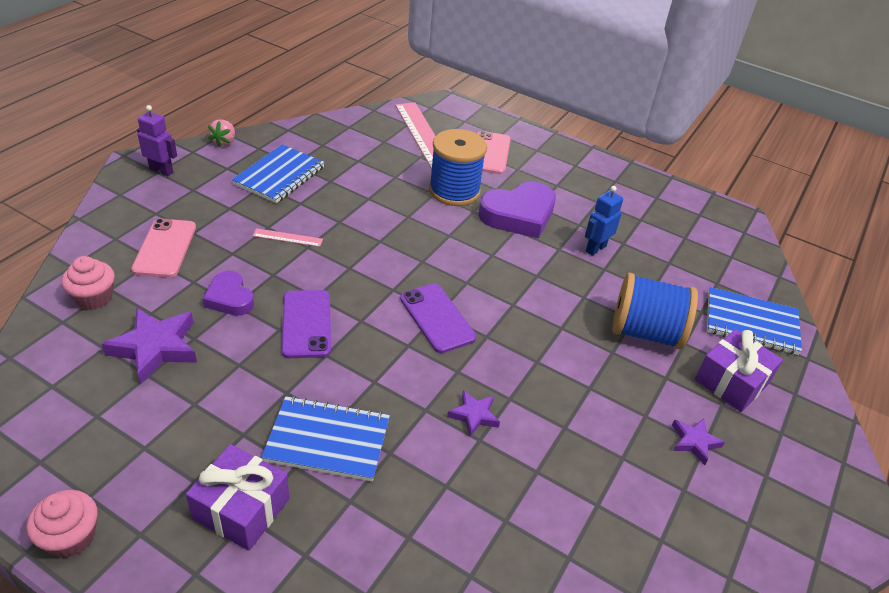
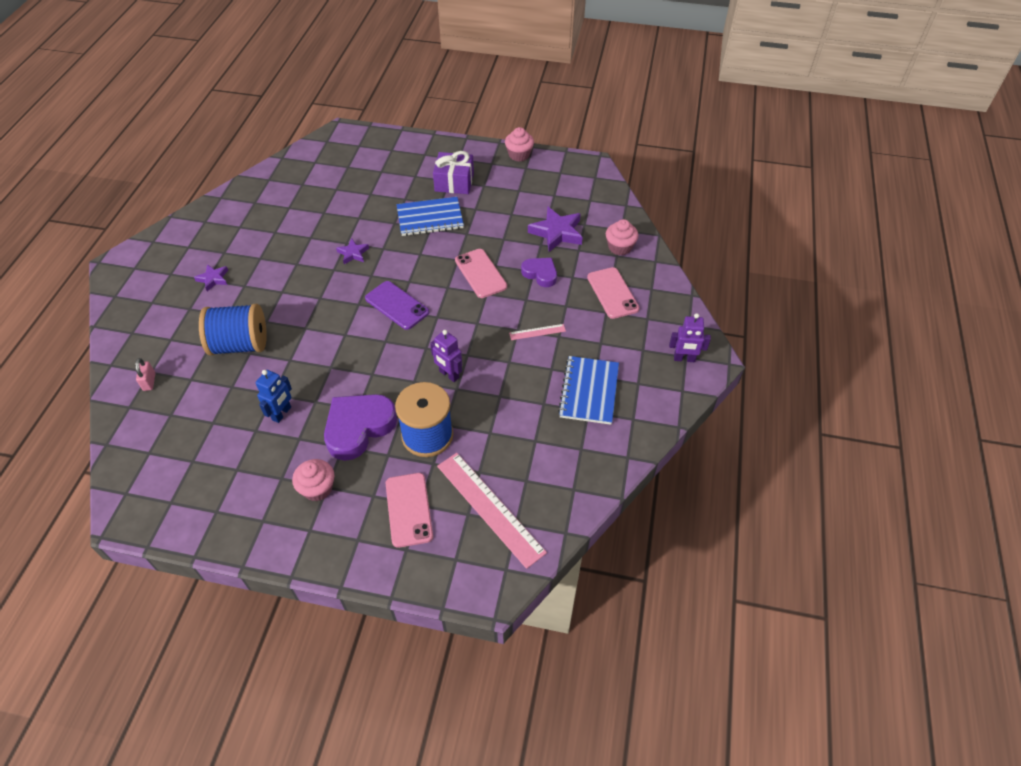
camera: 165 degrees right, 10 degrees up
pink strawberry [208,120,235,147] -> none
purple phone [281,290,331,358] -> pink phone [455,249,507,298]
purple gift [695,329,783,412] -> none
blue notebook [707,287,802,355] -> pink padlock [135,358,155,391]
none -> pink cupcake [292,459,334,501]
none -> purple robot [430,330,462,382]

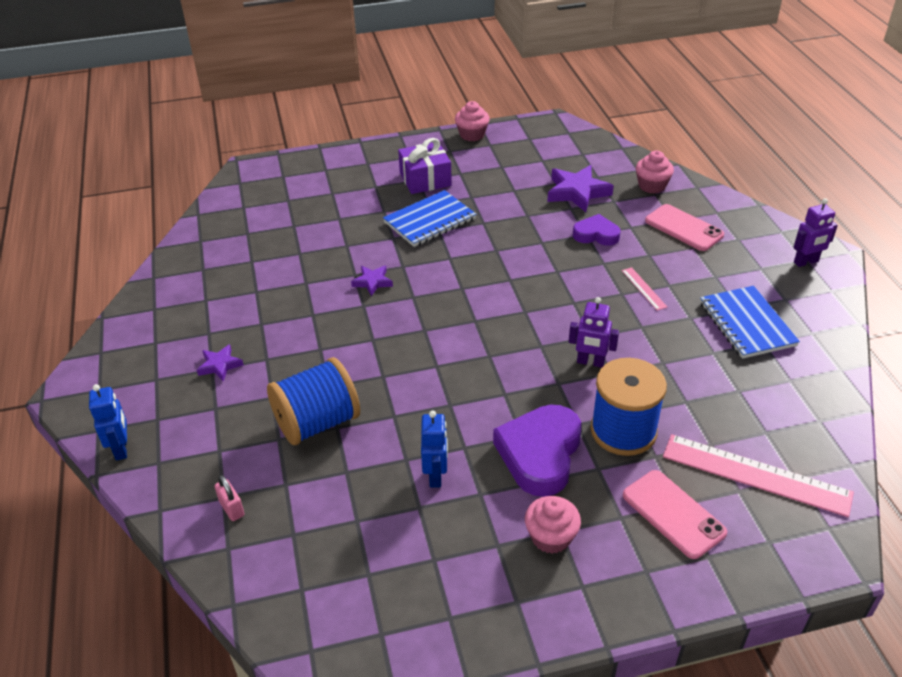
camera: 25 degrees left, 10 degrees down
purple phone [365,281,429,330] -> none
pink phone [455,249,507,298] -> none
pink ruler [509,324,566,340] -> pink ruler turned 75 degrees counterclockwise [622,267,667,311]
none -> blue robot [89,384,127,461]

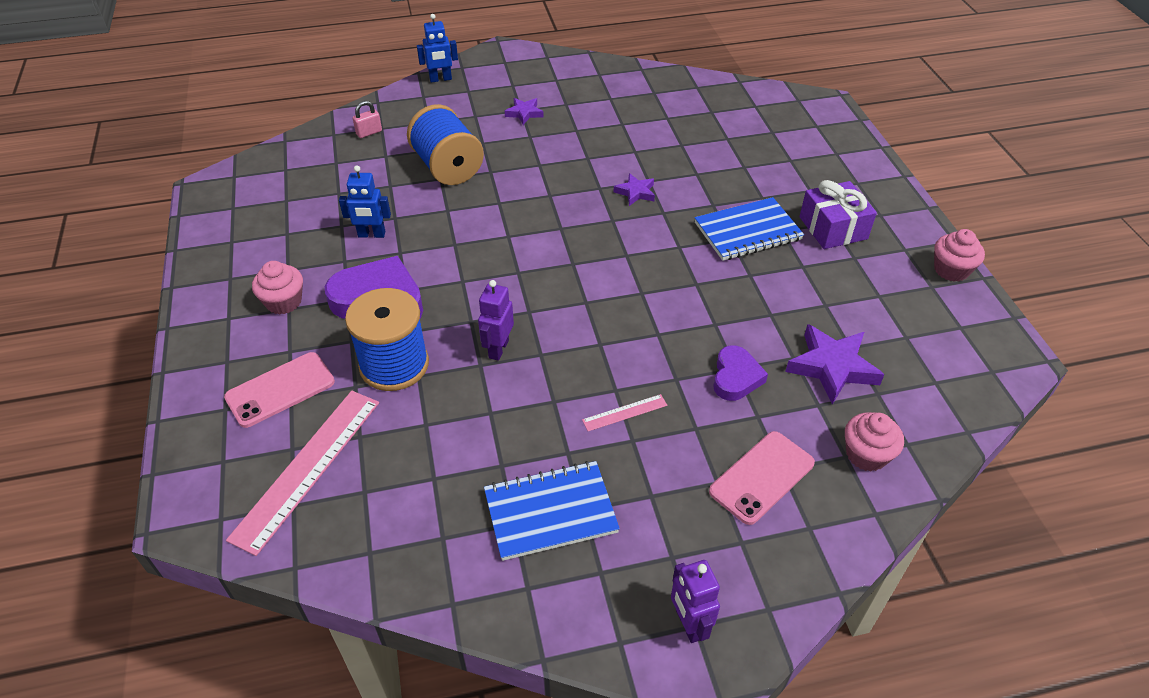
camera: 90 degrees right, 5 degrees up
blue notebook [383,190,476,247] -> blue notebook turned 75 degrees counterclockwise [695,197,804,261]

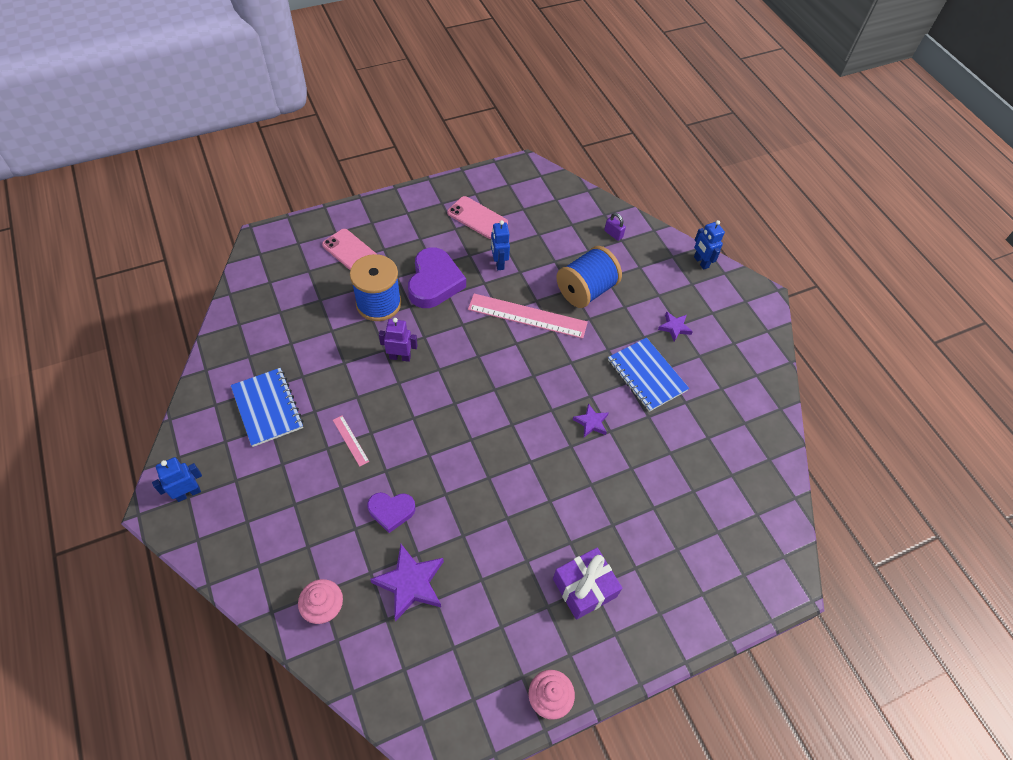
camera: 75 degrees right, 10 degrees up
pink ruler [226,391,379,556] -> pink ruler moved to [468,293,588,339]
pink cupcake [252,261,303,315] -> none
pink padlock [353,101,382,138] -> purple padlock [604,213,626,241]
purple robot [671,560,720,643] -> blue robot [152,457,202,502]
blue notebook [695,197,804,261] -> blue notebook moved to [608,338,689,412]
pink phone [709,431,815,525] -> pink phone moved to [447,196,508,239]

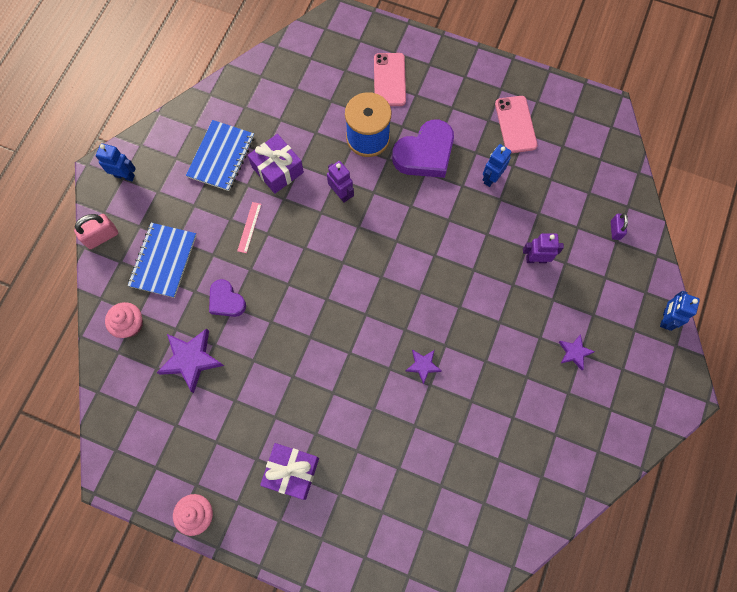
camera: 50 degrees right, 15 degrees up
pink ruler [468,293,588,339] -> none
blue spool [556,246,622,308] -> purple robot [523,233,564,263]
blue notebook [608,338,689,412] -> blue notebook moved to [128,223,197,298]
none -> pink padlock [74,214,118,249]
none -> purple gift [248,134,304,194]

